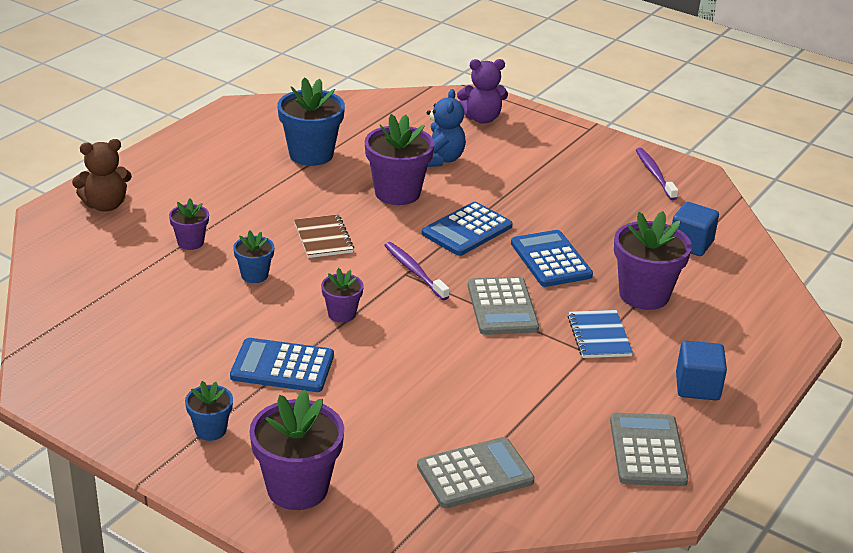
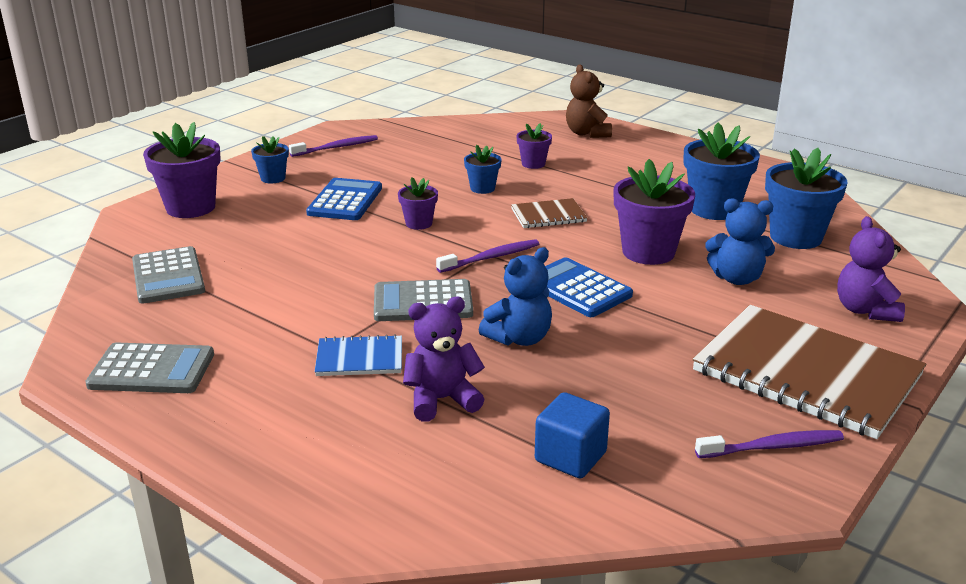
camera: 95 degrees right, 5 degrees down
blue calculator [511,230,593,287] -> blue teddy bear [479,247,552,346]
purple flower pot [614,211,692,310] -> purple teddy bear [403,297,485,422]
blue cube [676,341,727,400] -> none
none -> purple toothbrush [289,135,378,157]
none -> brown notebook [693,305,927,439]
none -> blue flower pot [765,148,847,249]

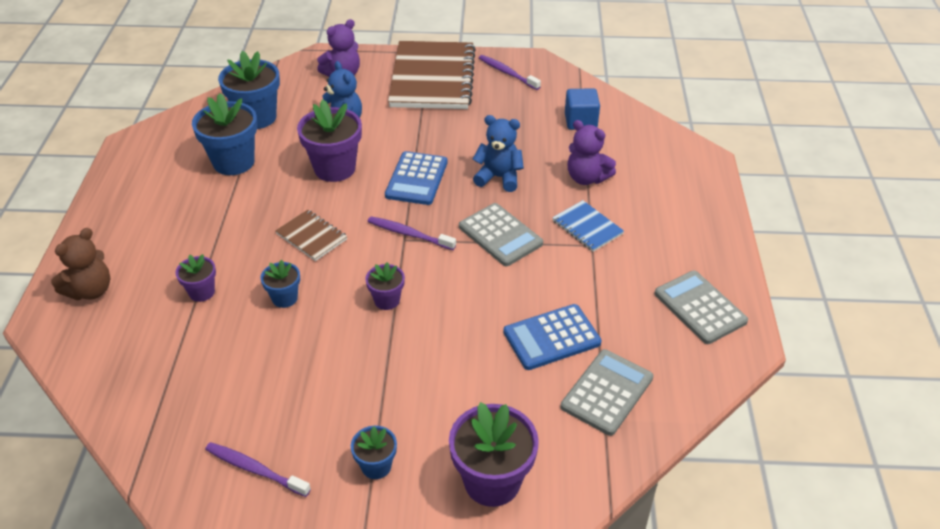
camera: 125 degrees left, 15 degrees up
blue calculator [306,178,382,220] -> blue calculator moved to [504,304,601,370]

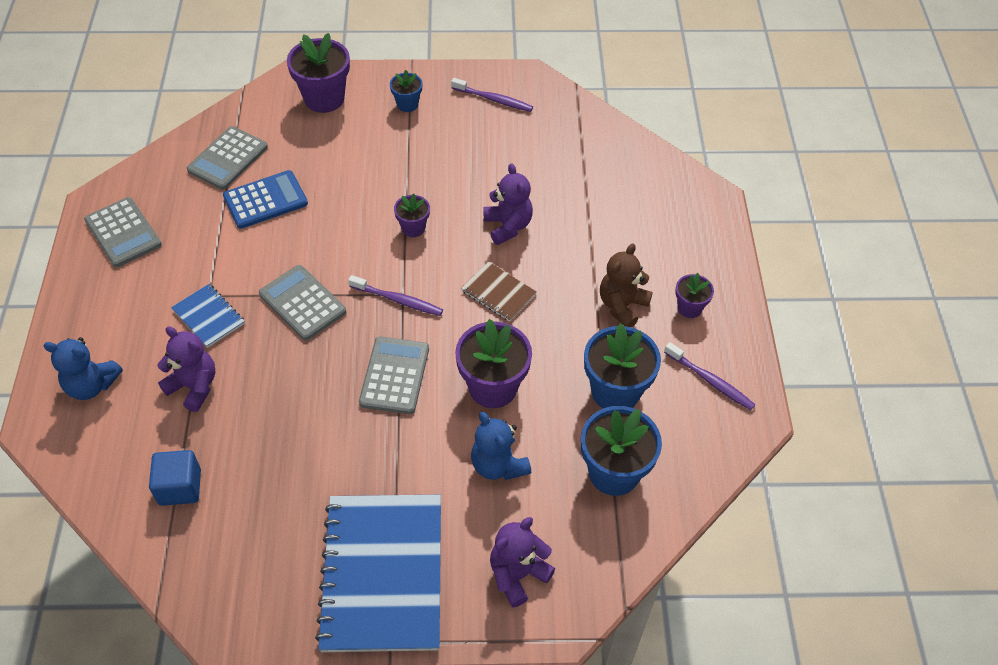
camera: 175 degrees right, 10 degrees up
brown teddy bear [51,228,110,300] -> brown teddy bear moved to [600,244,653,327]
purple flower pot [175,254,216,302] -> purple flower pot moved to [675,273,714,318]
blue flower pot [260,260,300,308] -> purple teddy bear [483,163,533,245]
blue calculator [385,151,448,205] -> grey calculator [359,336,429,414]
brown notebook [388,41,476,109] -> blue notebook [315,495,441,652]
blue teddy bear [473,115,524,192] -> blue teddy bear moved to [44,337,123,400]
purple toothbrush [479,55,541,90] -> purple toothbrush moved to [664,342,755,410]

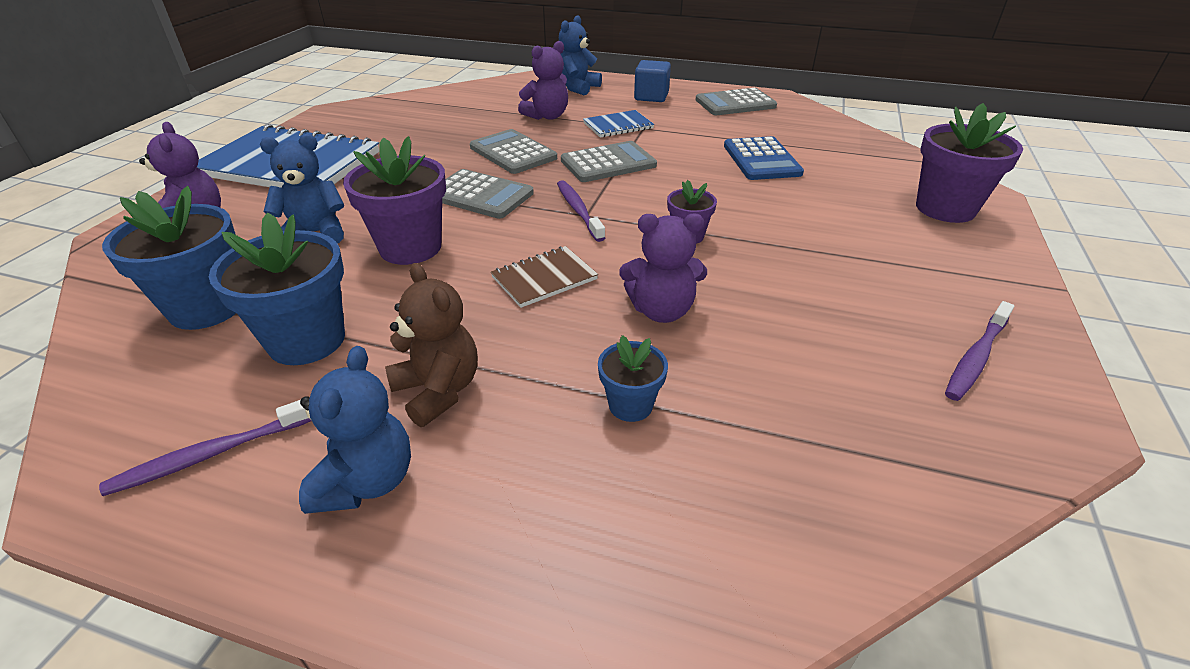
camera: 110 degrees right, 15 degrees down
blue cube [149,450,201,506] -> blue cube moved to [634,60,671,102]
grey calculator [187,126,268,190] -> grey calculator moved to [470,129,557,174]
purple toothbrush [348,275,443,316] -> purple toothbrush turned 120 degrees clockwise [557,180,605,242]
blue flower pot [390,70,423,112] -> blue flower pot moved to [598,335,668,422]
purple flower pot [675,273,714,318] -> blue teddy bear [299,346,411,514]

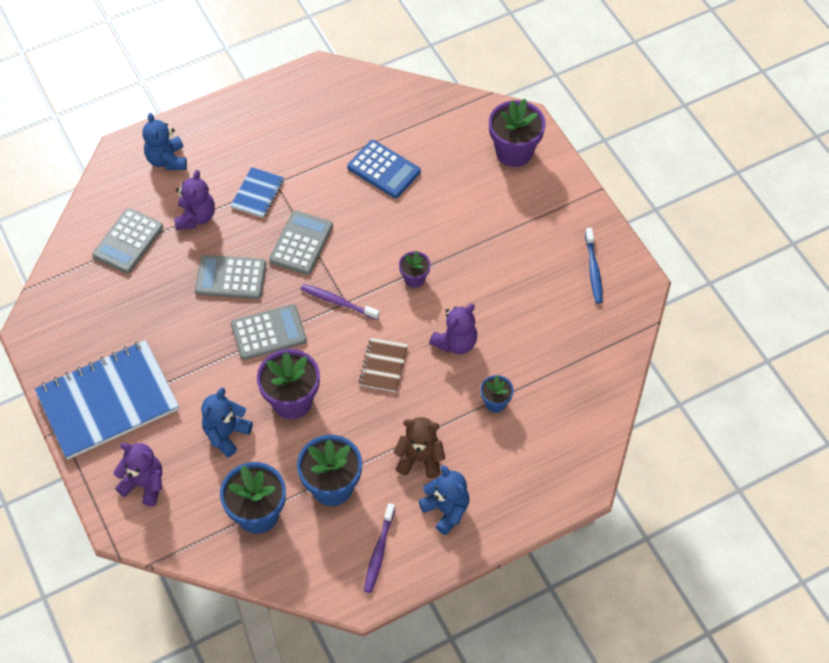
camera: 45 degrees left, 20 degrees up
blue cube [634,60,671,102] -> none
grey calculator [696,88,777,115] -> grey calculator moved to [92,208,163,274]
purple toothbrush [945,301,1014,401] -> blue toothbrush [585,228,603,304]

